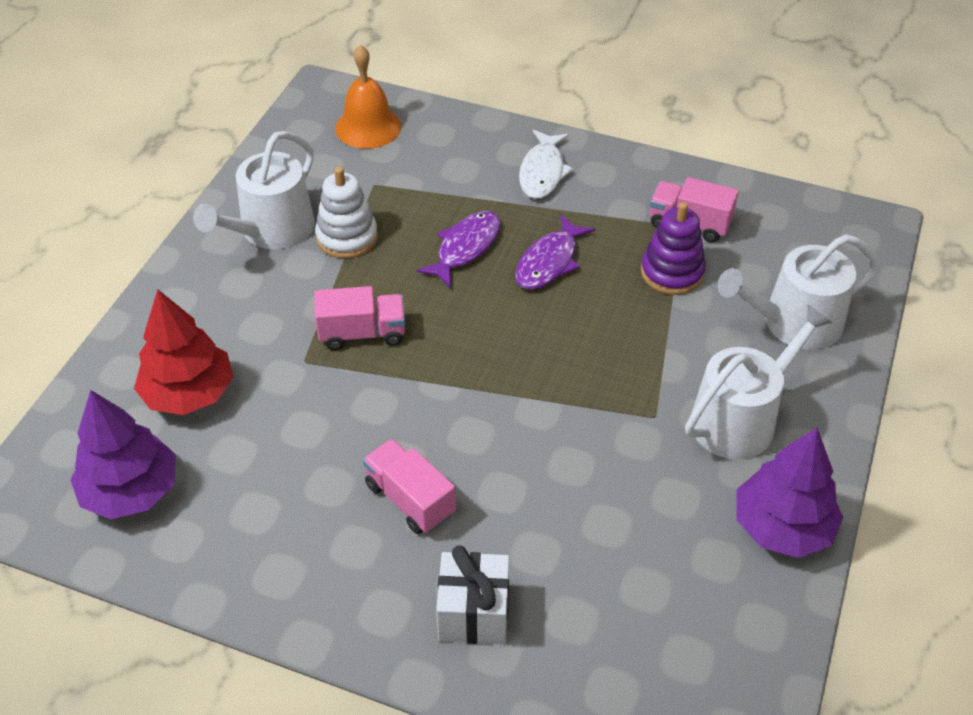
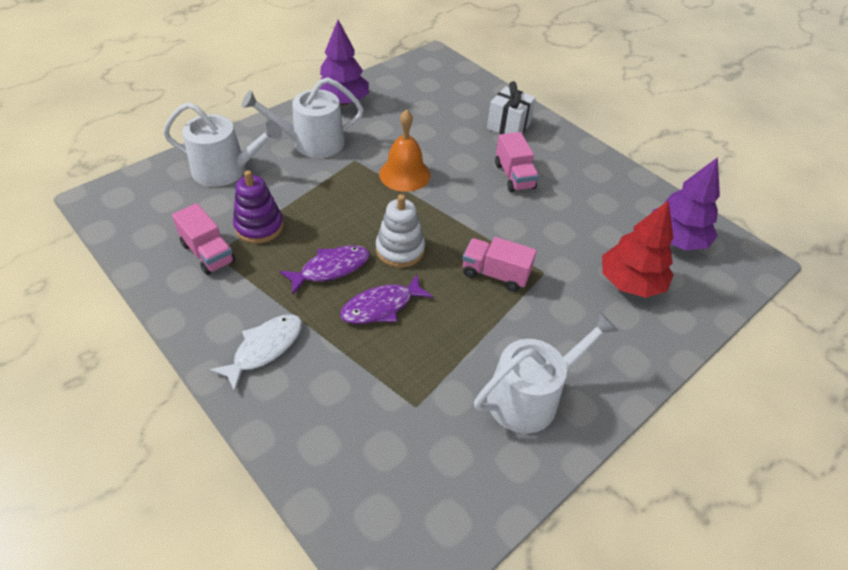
camera: 155 degrees left, 0 degrees up
white stacking toy [315,167,378,258] -> white stacking toy moved to [376,194,425,268]
orange bell [335,45,401,149] -> orange bell moved to [379,109,431,192]

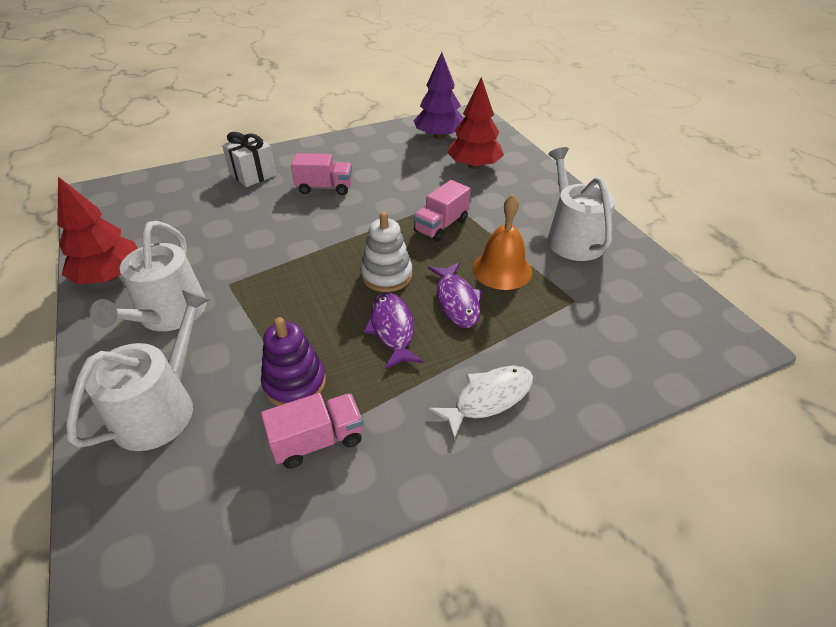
camera: 70 degrees left, 5 degrees down
white fish [209,314,302,392] -> white fish turned 90 degrees clockwise [429,366,533,439]
purple tree [320,20,369,105] -> red tree [57,177,138,284]
orange bell [379,109,431,192] -> orange bell moved to [473,194,532,290]

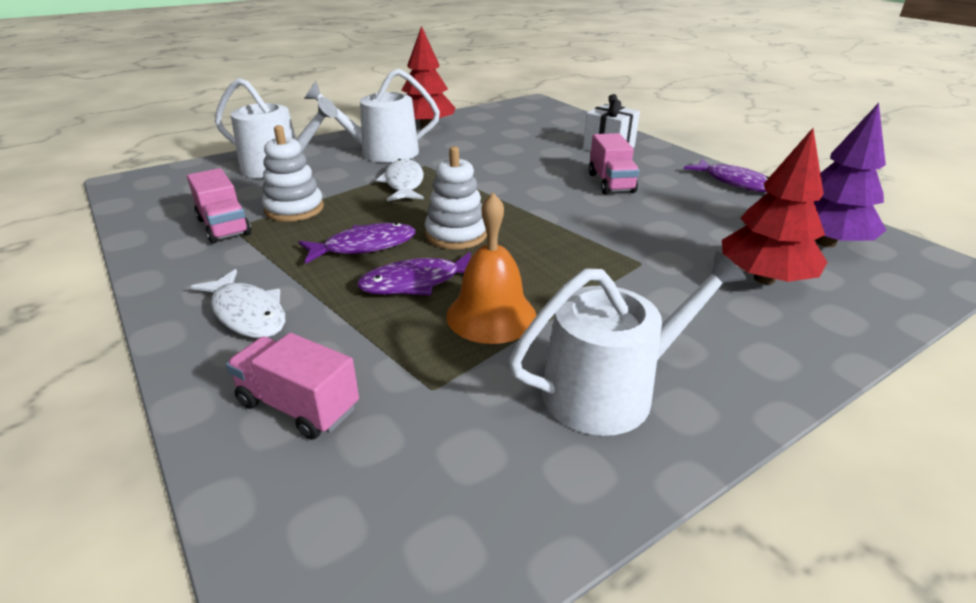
camera: 80 degrees right, 10 degrees down
purple stacking toy [261,317,326,406] -> white stacking toy [262,125,324,222]
pink truck [413,180,471,241] -> pink truck moved to [226,333,359,440]
none -> white fish [376,159,424,201]
none -> purple fish [684,159,769,192]

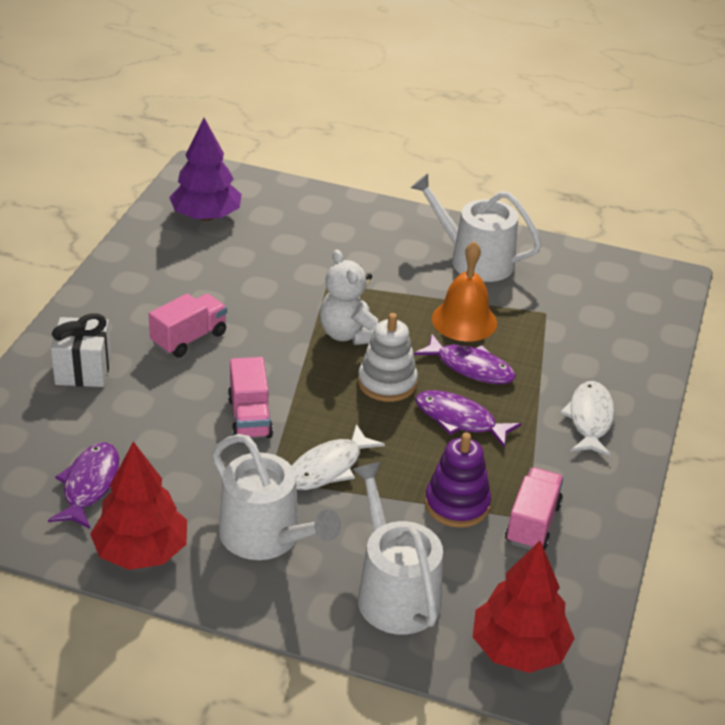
camera: 130 degrees left, 5 degrees up
pink truck [226,333,359,440] -> pink truck moved to [228,357,273,438]
white stacking toy [262,125,324,222] -> purple stacking toy [425,432,491,528]
purple fish [684,159,769,192] -> purple fish moved to [48,442,119,529]
red tree [722,128,827,284] -> red tree moved to [473,541,575,673]
none -> white teddy bear [320,250,378,345]

